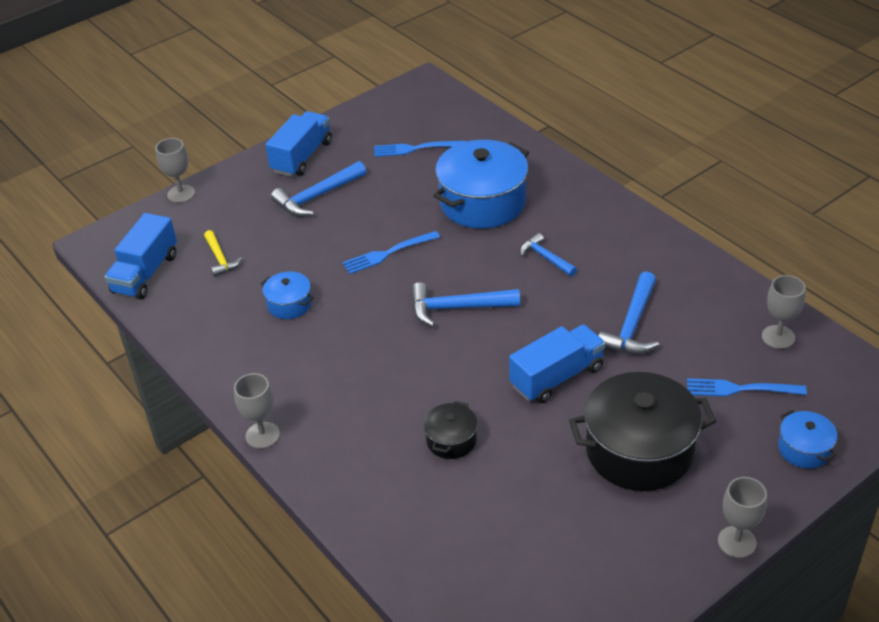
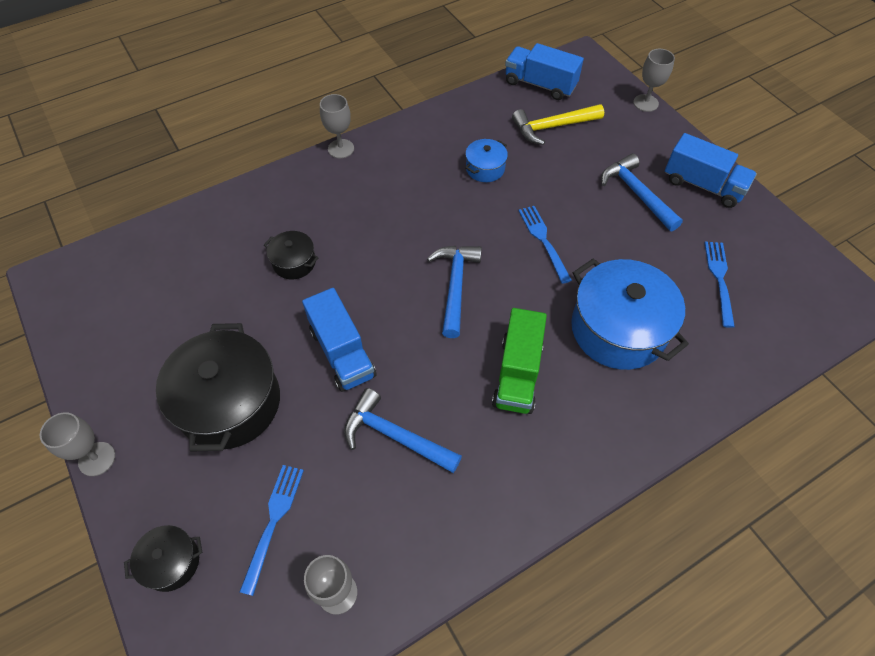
camera: 95 degrees right, 15 degrees up
yellow hammer [204,230,242,277] -> yellow hammer [512,104,604,145], size x1.61
blue hammer [520,233,577,276] -> green truck [492,308,547,414]
blue pot [778,410,837,469] -> black pot [124,525,202,592]

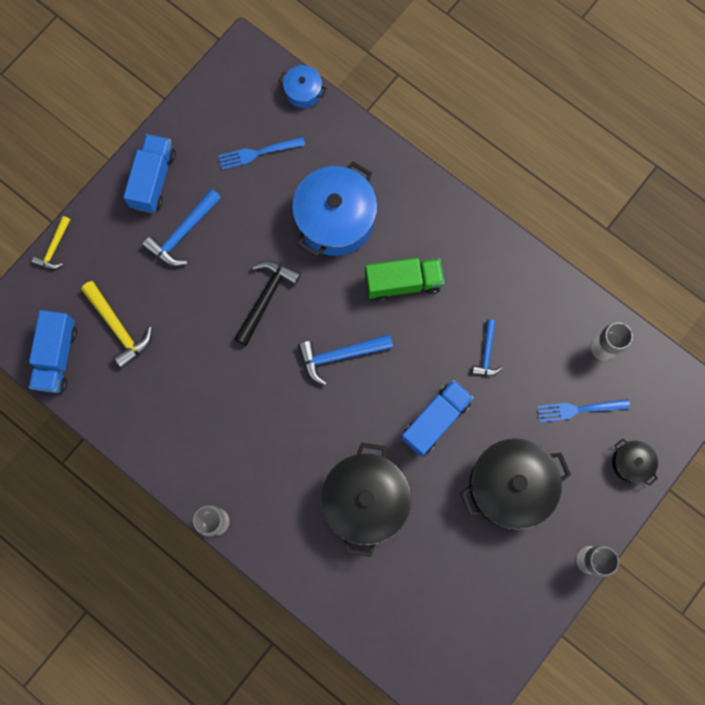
camera: 110 degrees left, 20 degrees up
black pot [264,231,318,279] -> black pot [321,443,411,557], size x2.07
blue hammer [344,388,462,473] -> blue hammer [472,319,503,376], size x0.62
blue pot [465,139,508,182] -> blue pot moved to [279,65,327,108]
blue fork [519,206,572,284] -> black hammer [234,260,301,346]
grey goblet [633,49,675,112] -> yellow hammer [32,216,70,269]

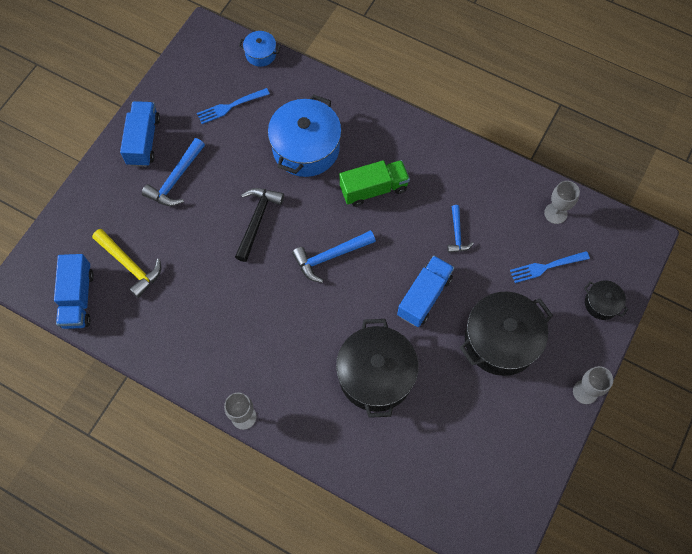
camera: 10 degrees left, 10 degrees down
yellow hammer [32,216,70,269] -> none

